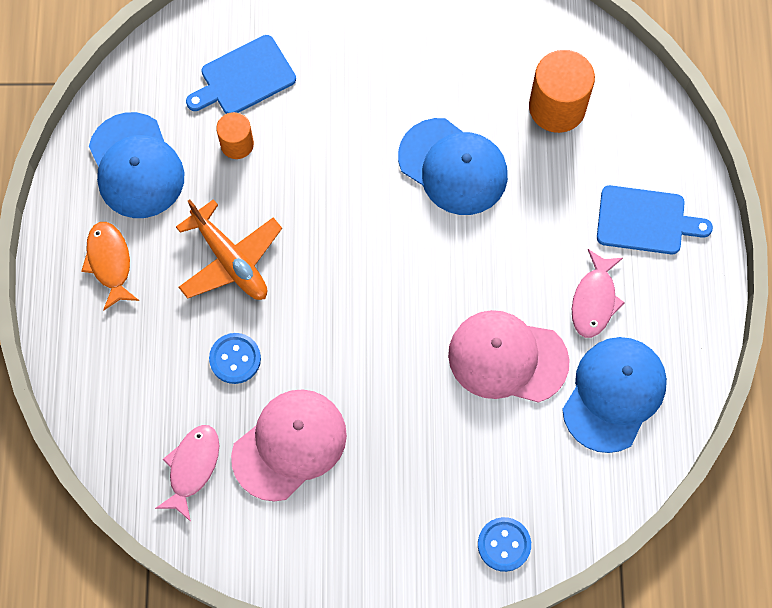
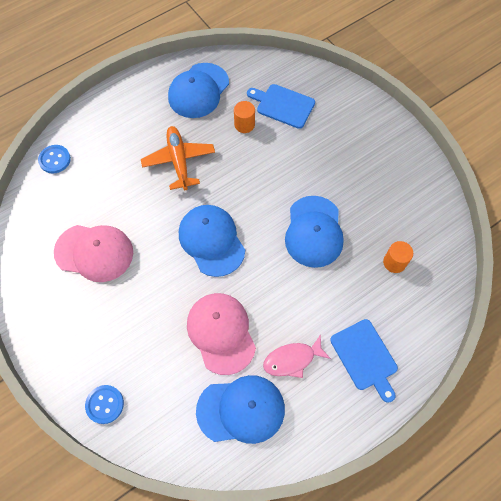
camera: 55 degrees right, 5 degrees down
orange fish [81,222,139,311] -> none
pink fish [155,425,219,522] -> none
orange plane [176,199,282,300] -> orange plane turned 150 degrees clockwise [141,126,215,190]
blue button [209,333,261,384] -> blue button moved to [38,145,71,173]
orange cylinder [529,50,595,133] -> orange cylinder [383,241,413,273], size x0.58
none -> blue cap [179,205,245,277]

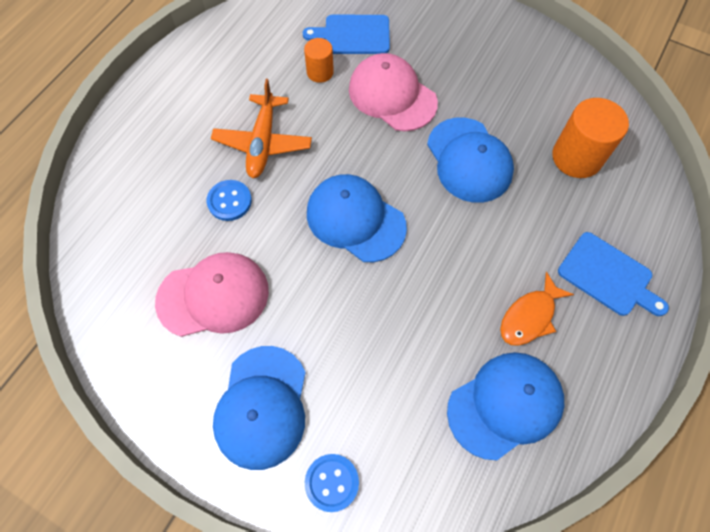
camera: 25 degrees left, 0 degrees up
blue button [38,145,71,173] -> blue button moved to [206,180,252,221]
orange plane [141,126,215,190] -> orange plane turned 135 degrees counterclockwise [211,79,312,178]
blue cap [168,63,229,118] -> blue cap moved to [213,346,306,470]
pink cap [187,293,256,375] -> pink cap moved to [349,53,438,131]
pink fish [263,334,331,378] -> orange fish [500,272,574,346]
orange cylinder [383,241,413,273] -> orange cylinder [552,98,629,178], size x1.74

